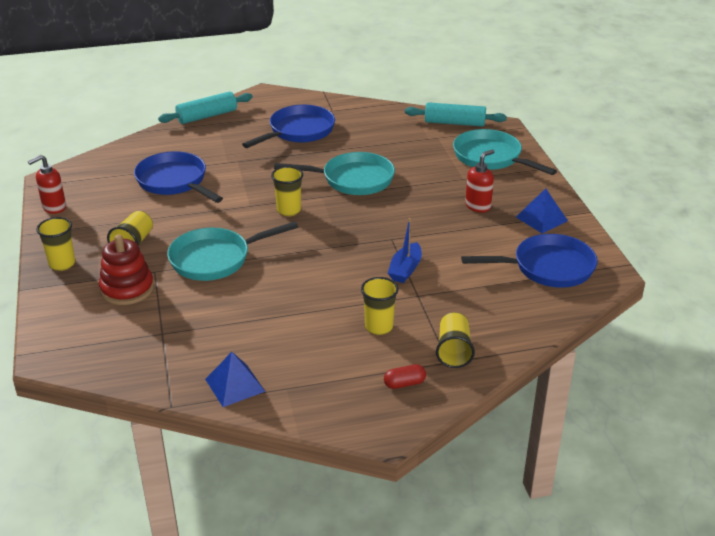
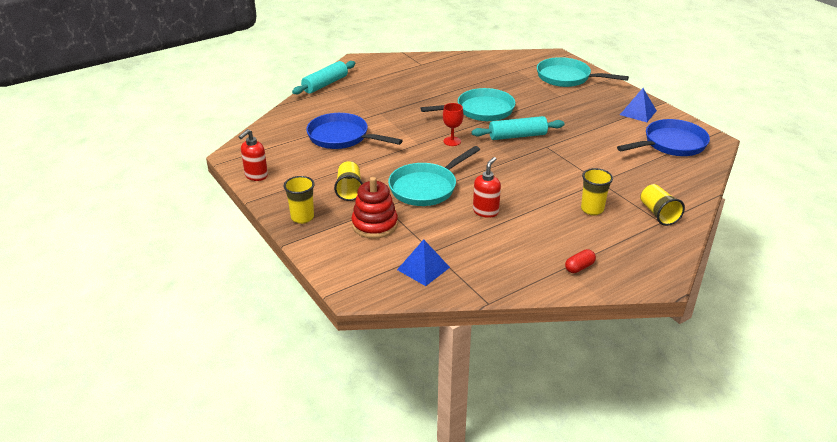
camera: 20 degrees left, 0 degrees up
blue pyramid [205,352,265,407] -> blue pyramid moved to [397,239,450,286]
blue pan [242,105,335,148] -> none
yellow cup [271,166,303,216] -> red goblet [443,103,464,146]
red capsule [384,364,426,389] -> red capsule moved to [565,249,596,273]
blue boat [388,218,422,283] -> none
turquoise rolling pin [405,102,507,127] -> turquoise rolling pin moved to [471,116,565,140]
red soap dispenser [465,149,494,213] -> red soap dispenser moved to [473,157,501,218]

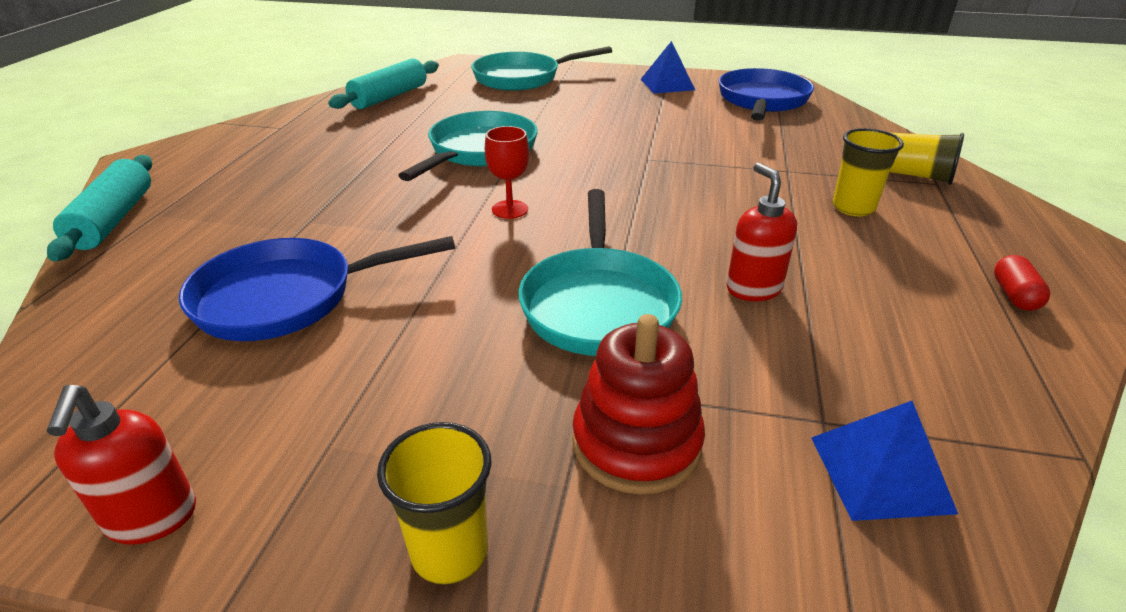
camera: 45 degrees left, 0 degrees up
yellow cup [334,161,363,201] -> none
turquoise rolling pin [471,116,565,140] -> turquoise rolling pin moved to [328,58,439,109]

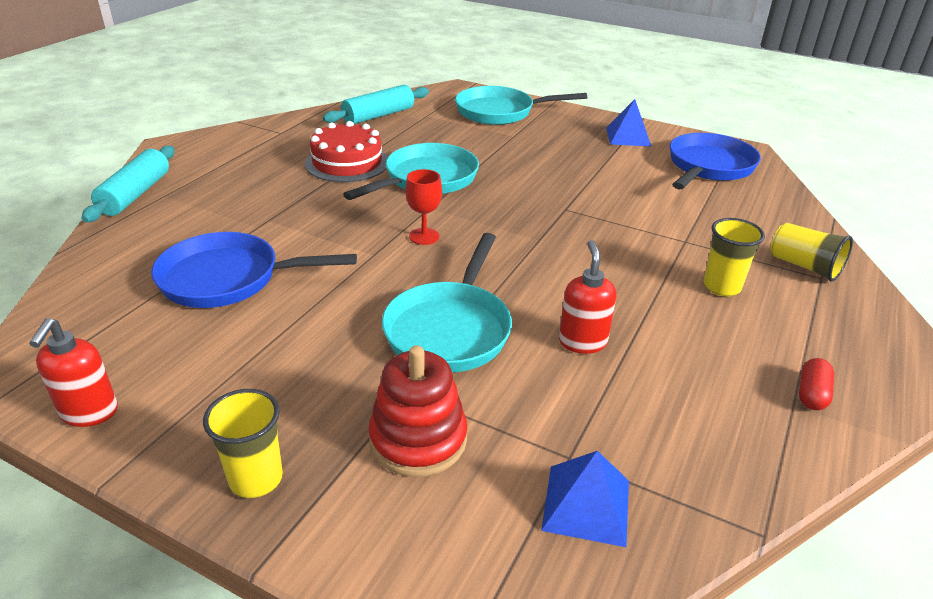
camera: 15 degrees right, 0 degrees up
none -> red cake [305,121,388,182]

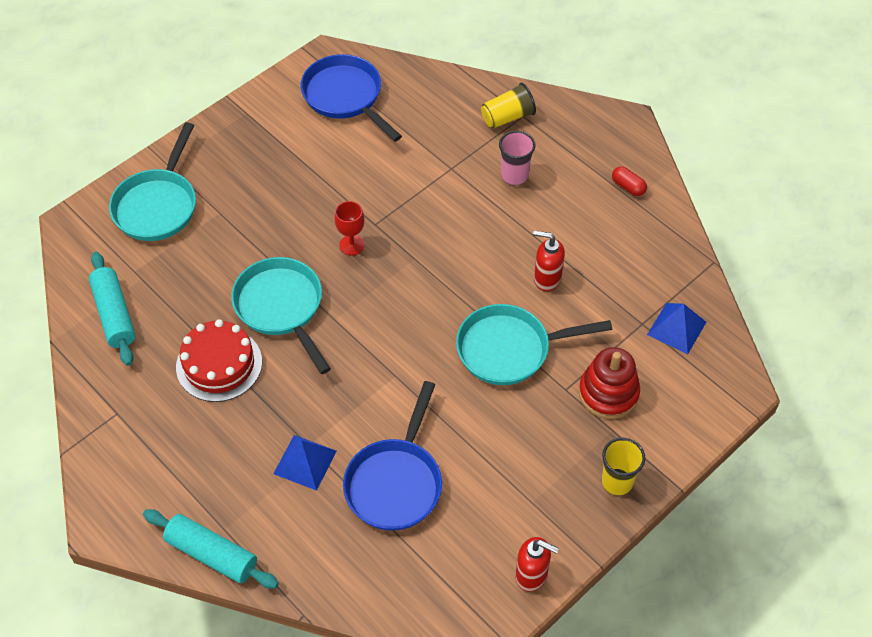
camera: 70 degrees left, 20 degrees up
turquoise pan [382,233,512,372] -> turquoise pan turned 135 degrees clockwise [456,304,612,385]
red goblet [406,169,442,245] -> red goblet moved to [335,201,364,255]
blue pyramid [606,99,652,147] -> blue pyramid moved to [273,435,337,491]
yellow cup [703,218,765,297] -> pink cup [499,131,536,185]

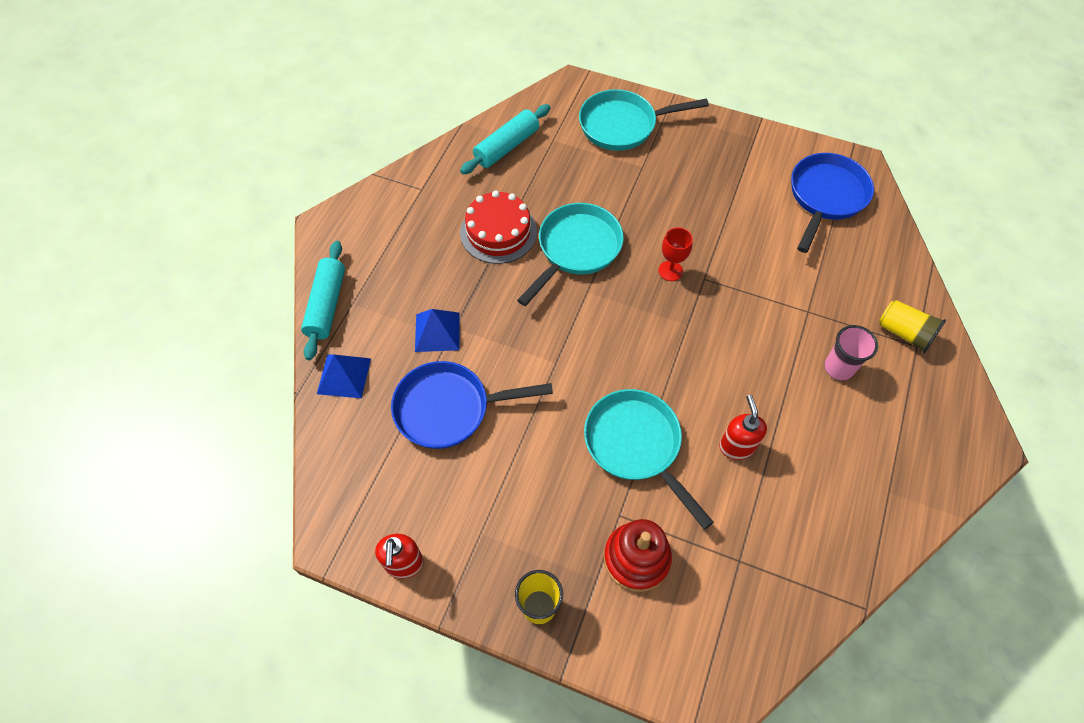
camera: 65 degrees right, 5 degrees up
red capsule [612,166,647,196] -> none
blue pyramid [647,303,706,354] -> blue pyramid moved to [317,354,371,399]

